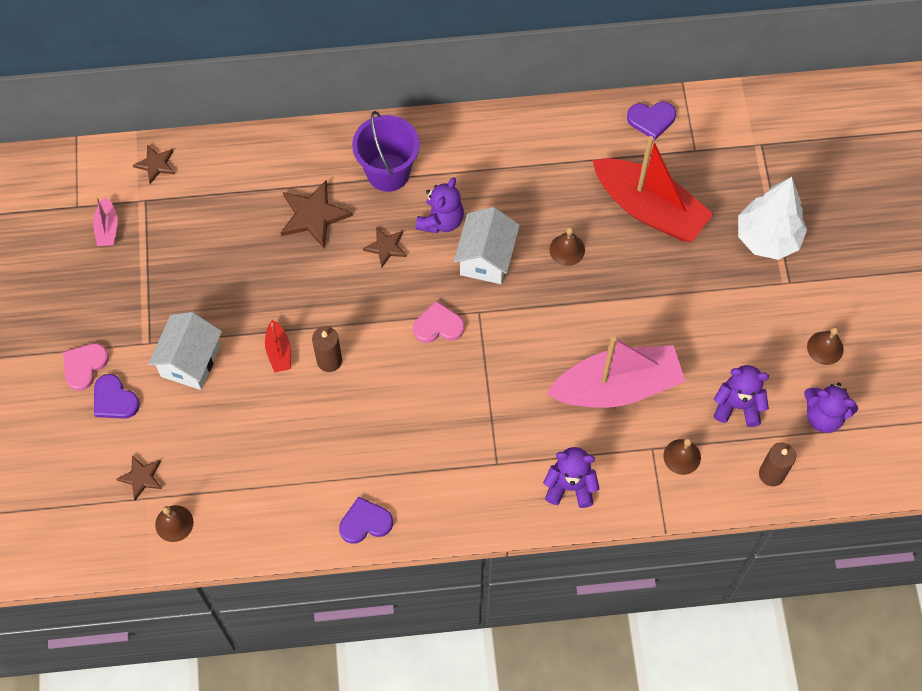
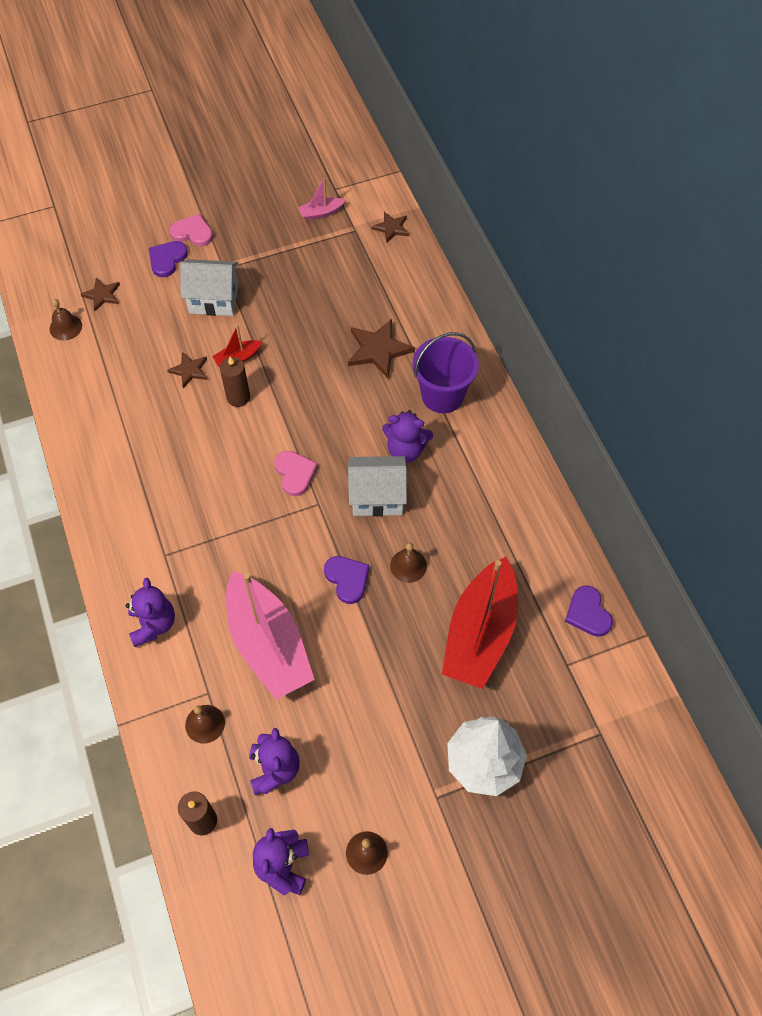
camera: 75 degrees right, 5 degrees down
purple heart [339,497,393,544] -> purple heart moved to [324,556,369,604]
brown star [363,227,406,267] -> brown star moved to [167,352,208,388]

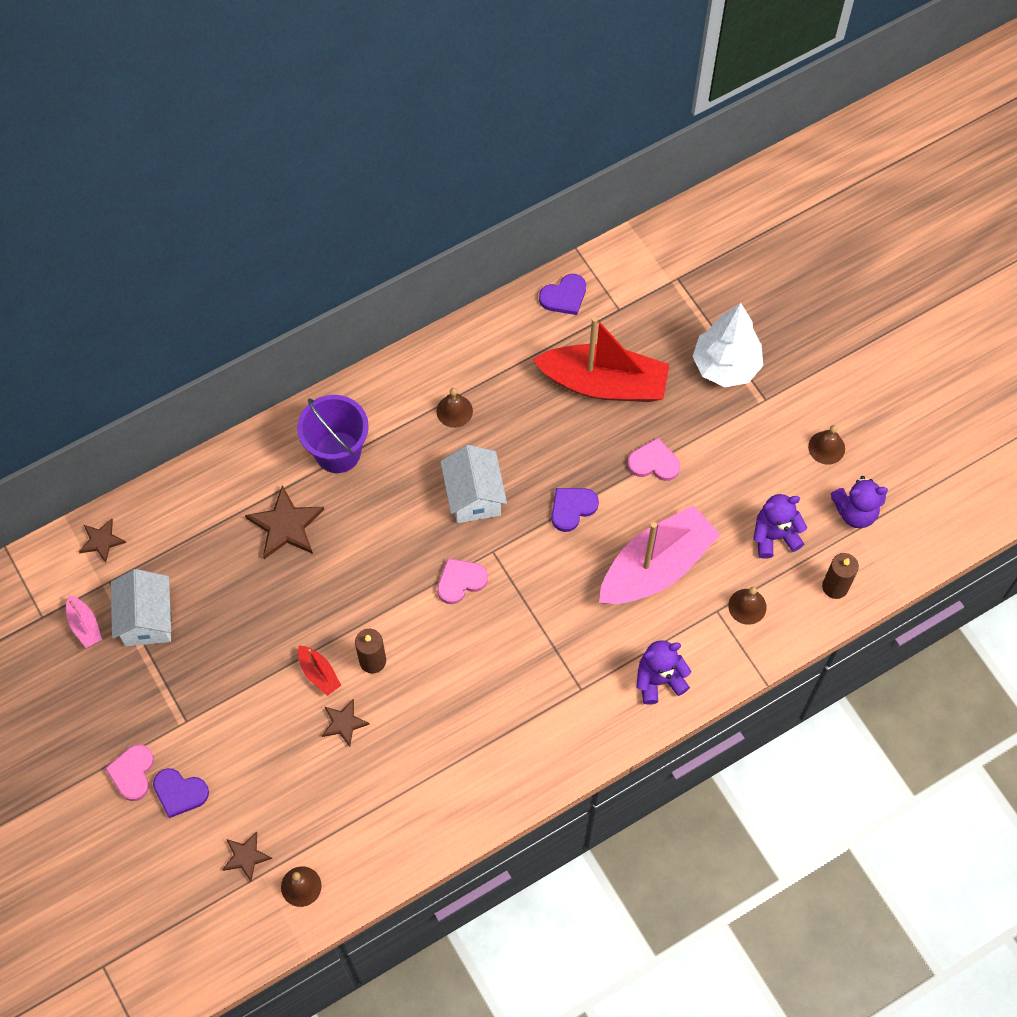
camera: 100 degrees left, 5 degrees up
white house [180,259,238,316] -> white house moved to [111,569,171,646]
purple teddy bear [382,410,433,463] -> none
brown bell [390,543,427,583] -> brown bell moved to [436,388,473,428]
none -> pink heart [627,438,680,481]

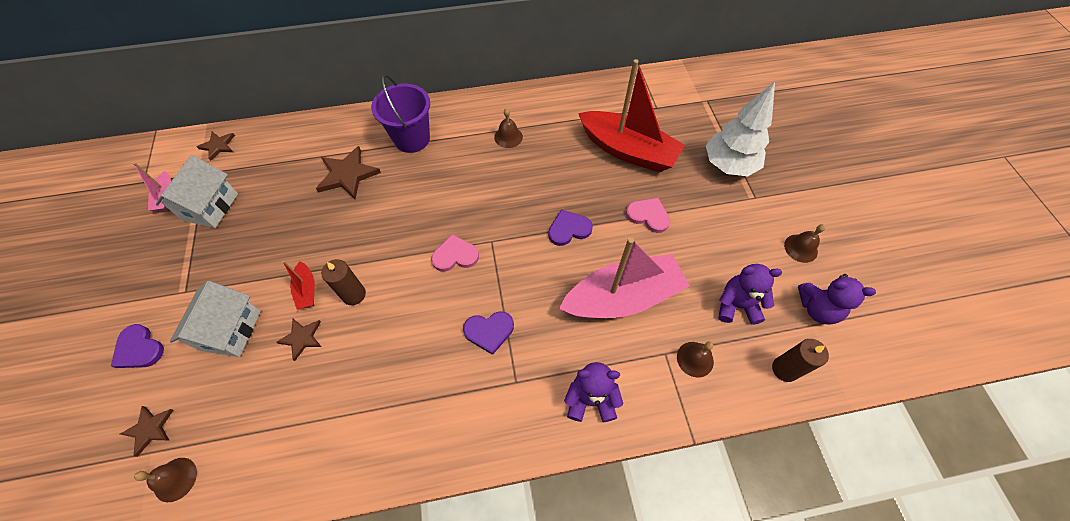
camera: 20 degrees right, 5 degrees down
pink heart [105,744,154,801] -> none
white house [440,445,507,523] -> white house moved to [170,281,261,357]
purple heart [539,274,586,315] -> purple heart moved to [463,311,514,355]

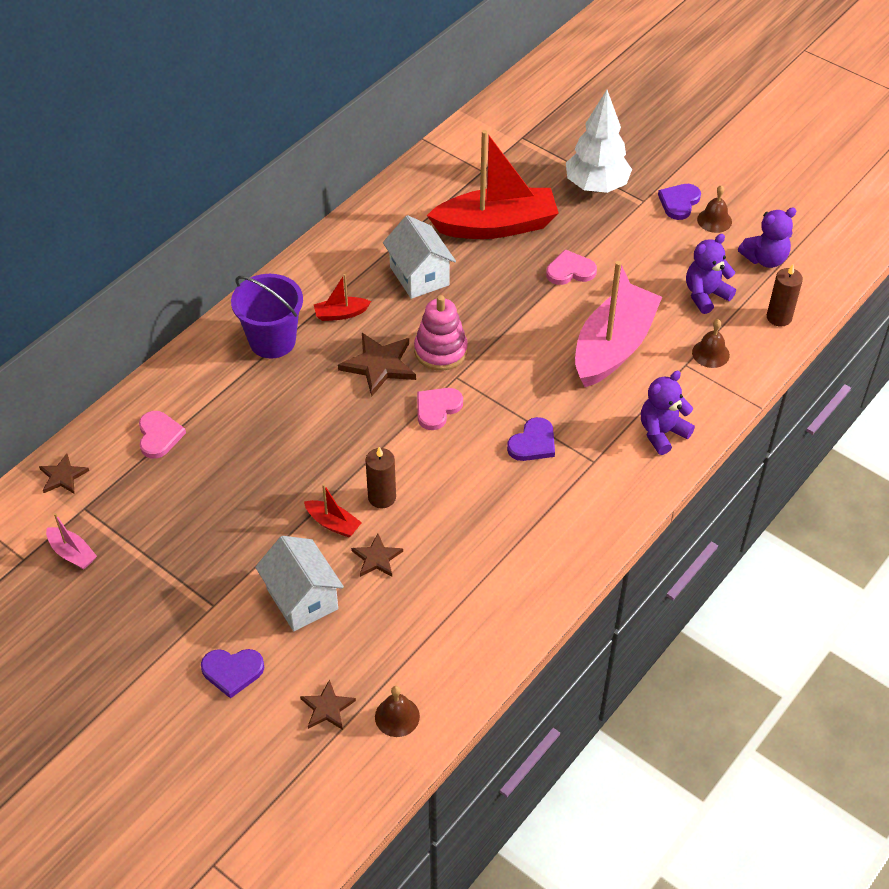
camera: 40 degrees left, 10 degrees down
white house [156,155,238,228] -> white house moved to [383,215,456,299]
brown star [316,146,381,199] -> brown star moved to [338,333,416,396]
brown bell [494,108,523,148] -> none
purple heart [548,209,593,246] -> purple heart moved to [658,184,701,220]
none -> pink heart [139,411,186,459]
none -> red boat [314,274,371,321]
none -> pink stacking toy [414,295,468,371]

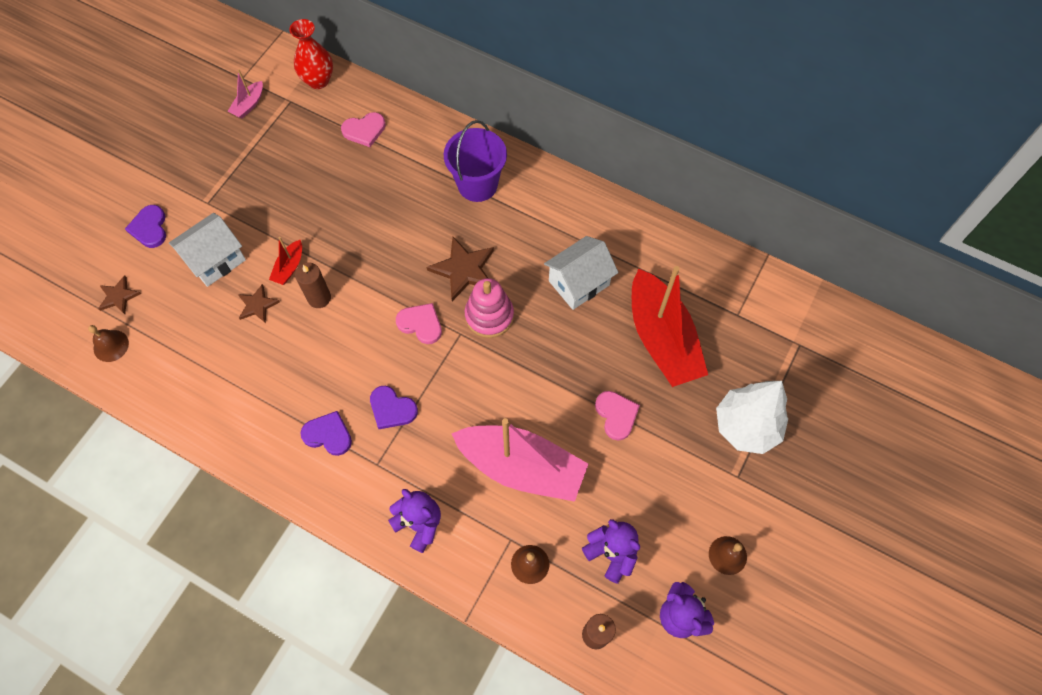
camera: 80 degrees right, 15 degrees up
brown star [39,453,89,494] -> red vase [289,19,333,89]
red boat [314,274,371,321] -> none
purple heart [658,184,701,220] -> purple heart moved to [300,411,352,456]

